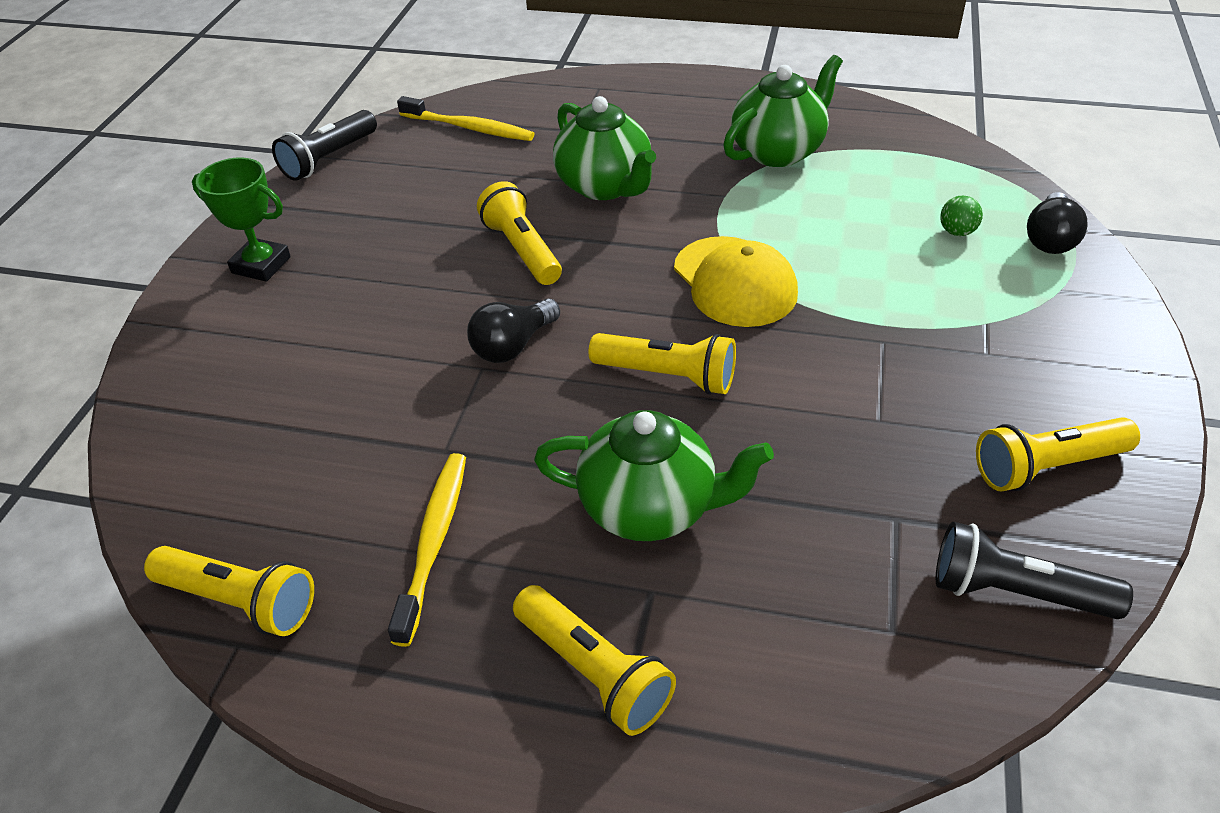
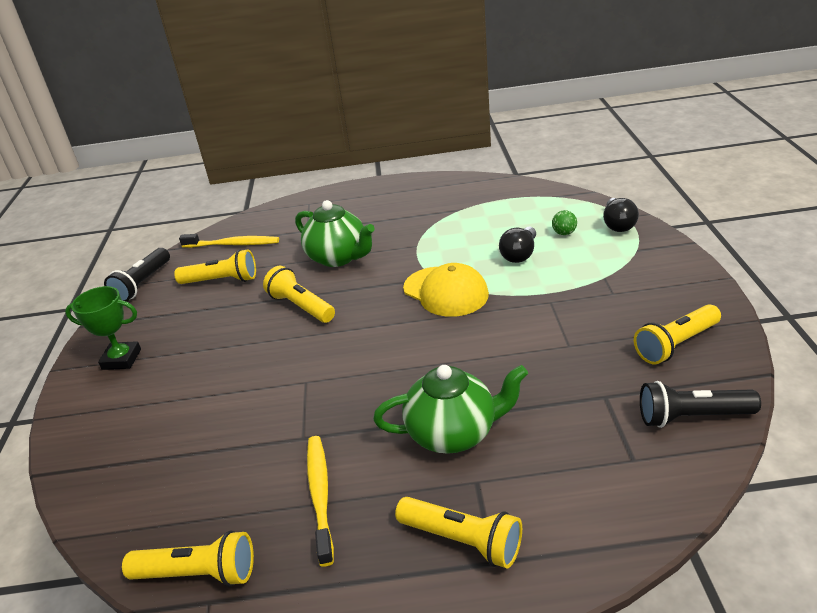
camera: 15 degrees left, 10 degrees down
black light bulb [467,299,560,363] -> black light bulb moved to [499,227,536,263]
yellow flashlight [589,333,736,395] -> yellow flashlight moved to [174,249,256,284]
green teapot [723,55,843,167] -> none

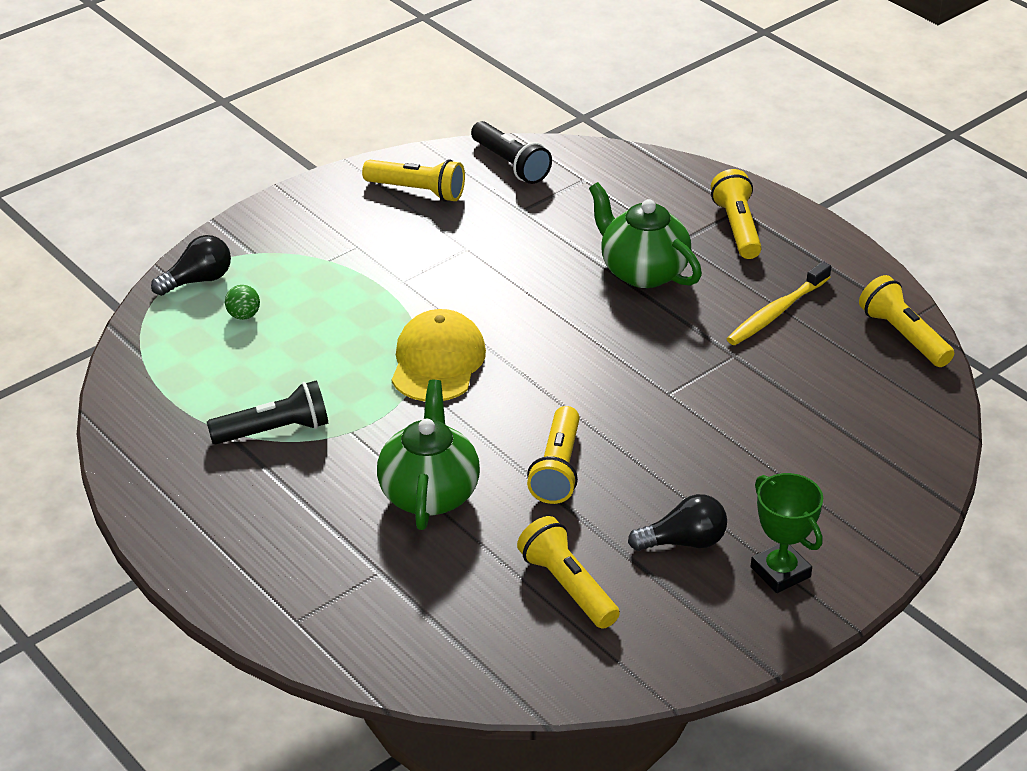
camera: 130 degrees left, 5 degrees up
black flashlight [104,248,170,302] -> black flashlight moved to [207,380,328,444]
yellow toothbrush [179,234,279,248] -> none
black light bulb [499,227,536,263] -> black light bulb moved to [628,494,727,551]

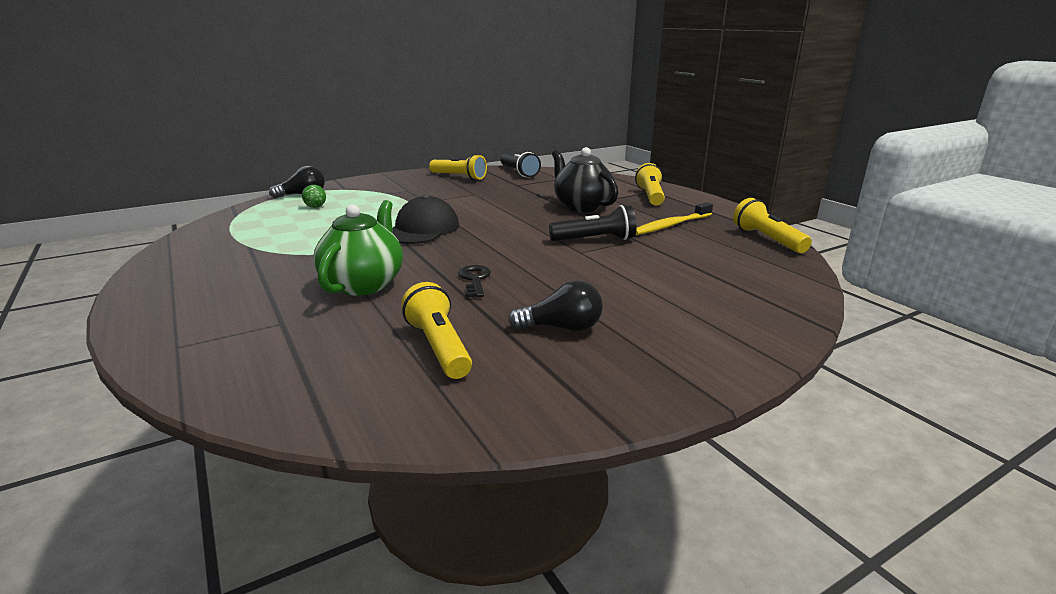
camera: 10 degrees right, 15 degrees down
black flashlight [207,380,328,444] -> black flashlight moved to [549,205,636,241]
yellow cap [392,309,486,402] -> black cap [392,195,459,244]
yellow flashlight [527,406,580,504] -> black key [458,265,491,297]
green teapot [589,182,702,288] -> black teapot [552,147,618,212]
green trophy [751,473,823,593] -> none

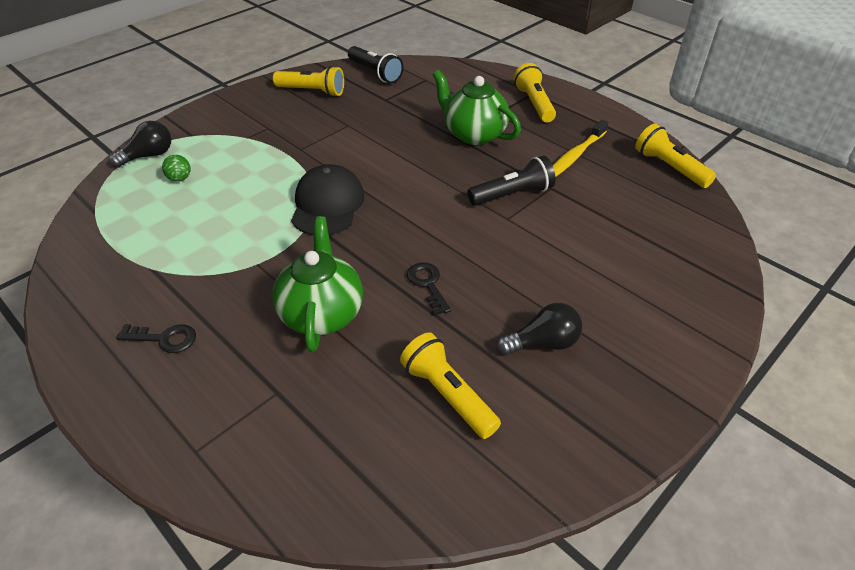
camera: 15 degrees left, 20 degrees up
black teapot [552,147,618,212] -> green teapot [433,70,521,145]
none -> black key [116,324,196,353]

